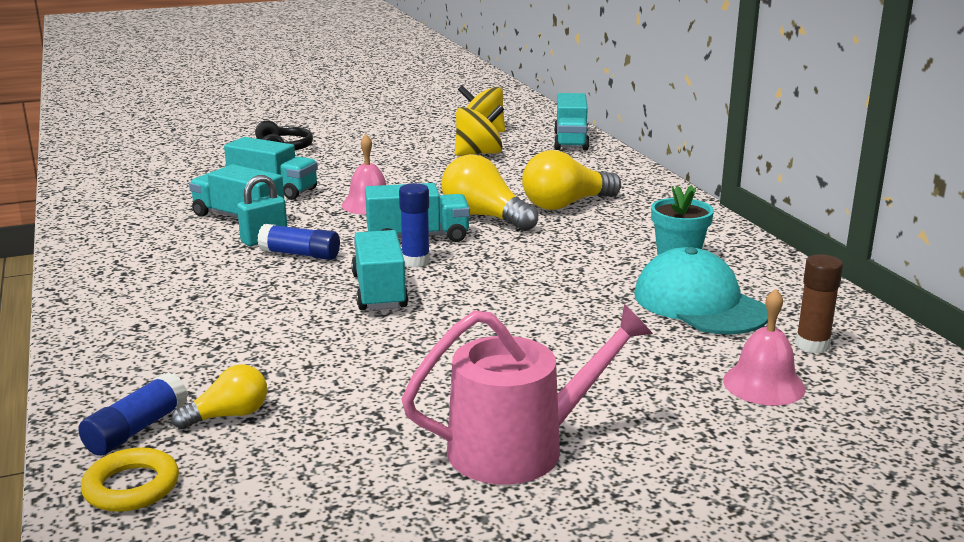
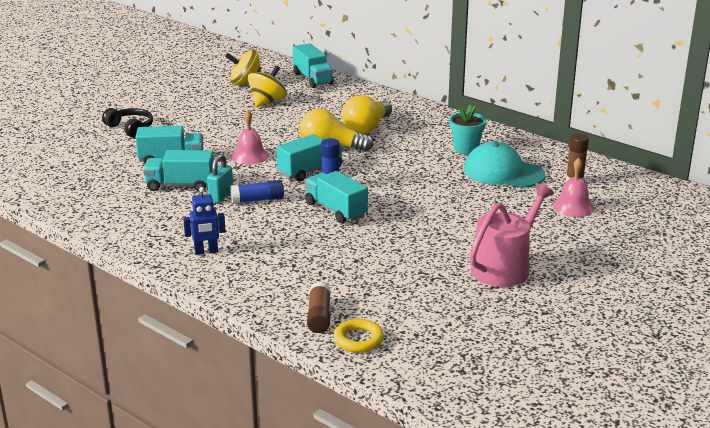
camera: 30 degrees left, 5 degrees up
blue glue stick [78,372,188,456] -> brown glue stick [307,281,331,333]
yellow light bulb [171,364,267,429] -> none
none -> blue robot [183,187,226,255]

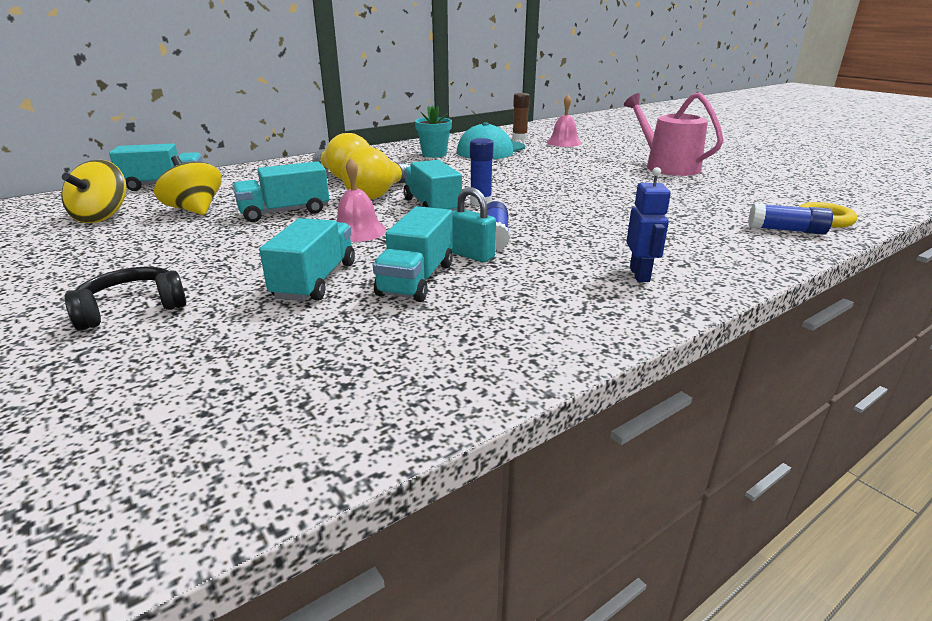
camera: 75 degrees left, 0 degrees up
turquoise truck [305,171,368,223] -> turquoise truck moved to [232,161,329,222]
brown glue stick [307,281,331,333] -> blue glue stick [748,203,833,234]

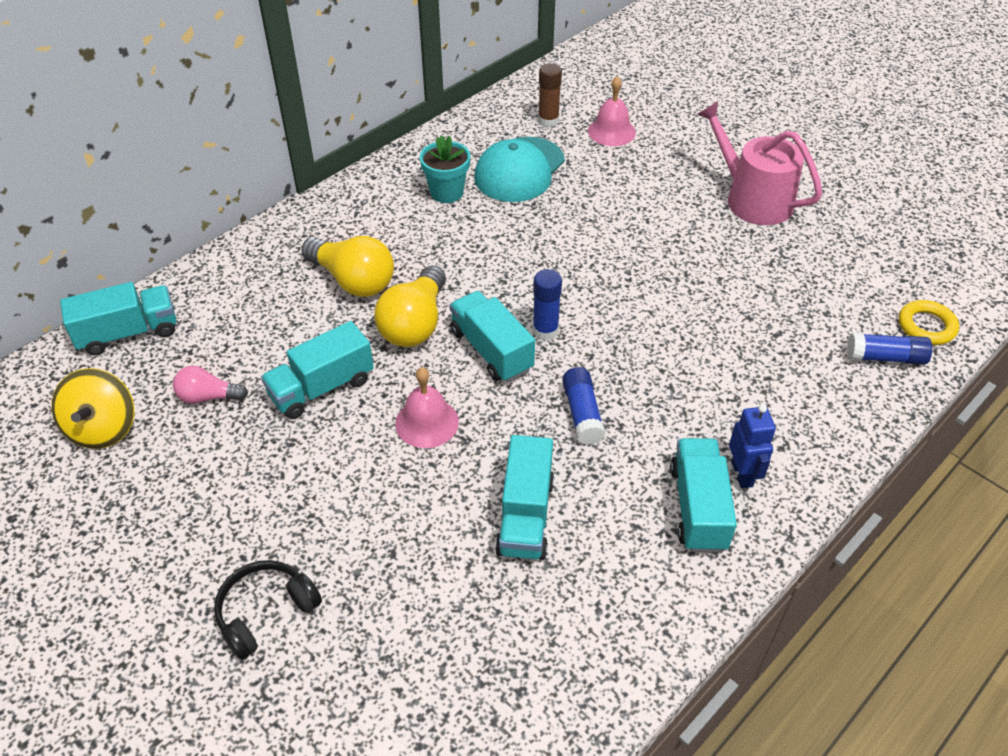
camera: 10 degrees left, 20 degrees up
yellow spinning top [154,156,222,215] -> pink light bulb [173,366,248,404]
turquoise truck [259,218,355,301] -> turquoise truck moved to [670,438,737,552]
turquoise padlock [451,187,496,262] -> none

